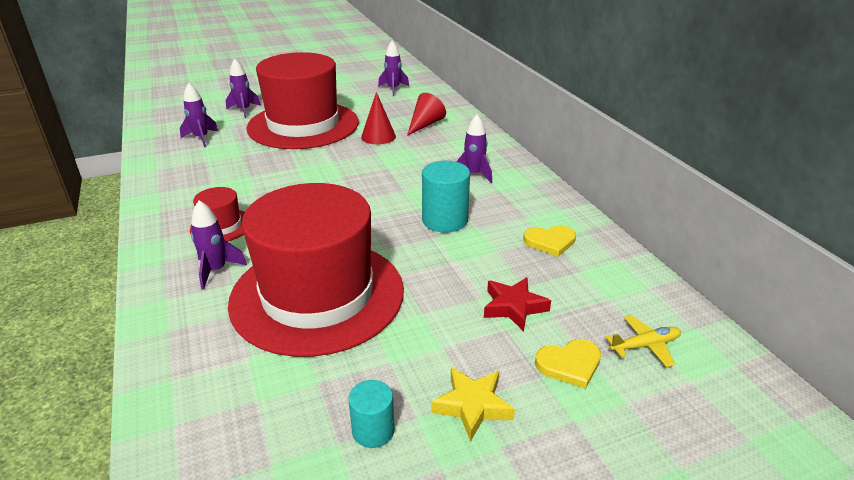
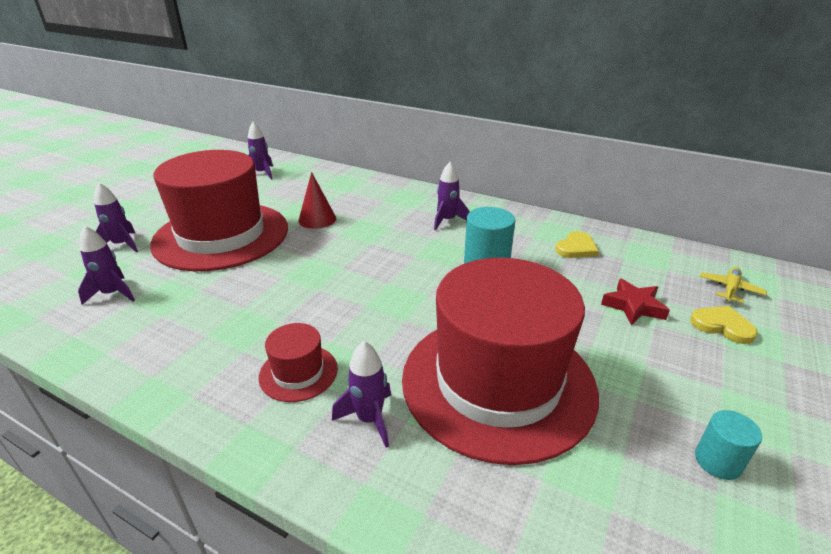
camera: 40 degrees left, 0 degrees up
red cone [407,93,446,136] -> none
yellow star [431,367,515,442] -> none
yellow heart [535,339,601,389] -> yellow heart turned 90 degrees counterclockwise [690,306,758,344]

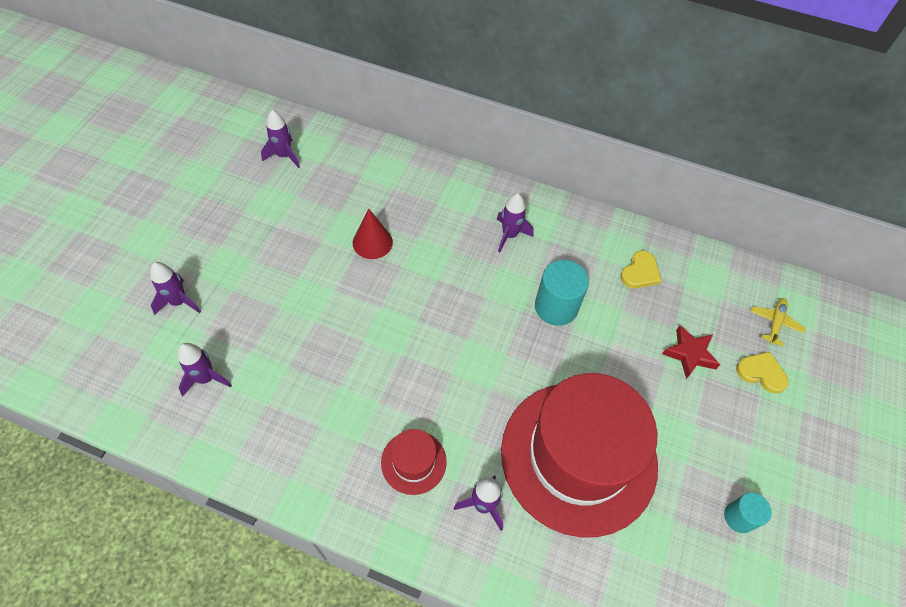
camera: 10 degrees left, 25 degrees up
red hat [150,150,288,271] -> none

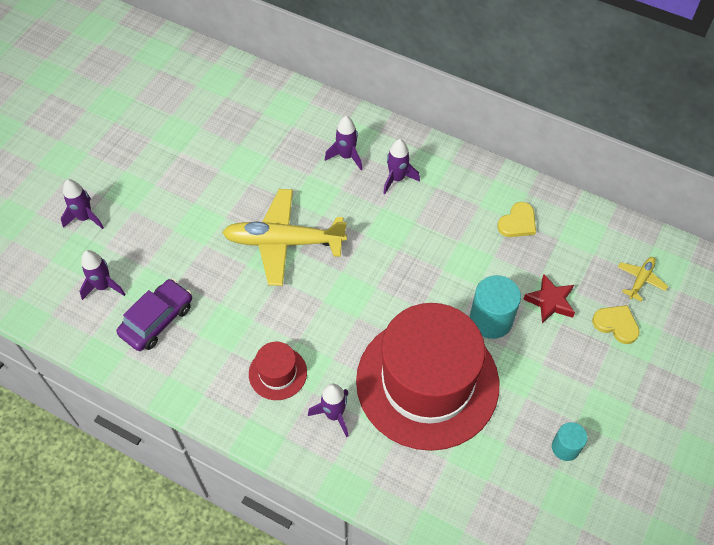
camera: 10 degrees right, 0 degrees up
purple rocket [261,110,300,168] -> purple rocket moved to [325,116,362,170]
red cone [353,209,393,259] -> none
turquoise cylinder [535,260,589,326] -> turquoise cylinder moved to [470,275,521,339]
none -> purple car [116,279,192,351]
none -> yellow plane [222,189,347,286]

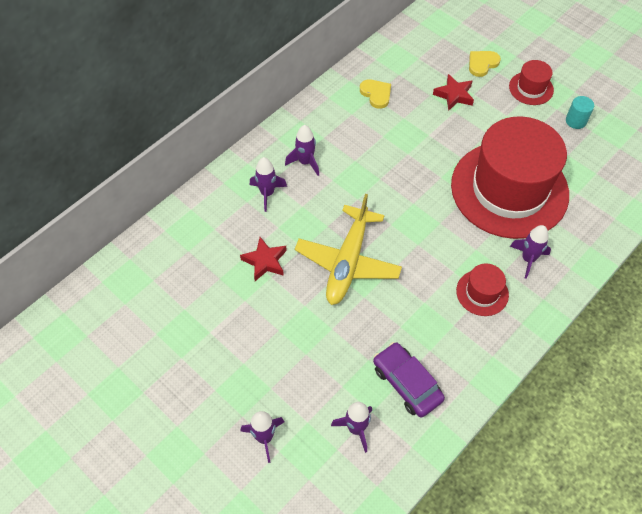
camera: 75 degrees left, 0 degrees up
turquoise cylinder [470,275,521,339] -> none
yellow plane [618,257,668,301] -> none
none -> red star [240,237,287,281]
none -> red hat [509,60,554,105]

